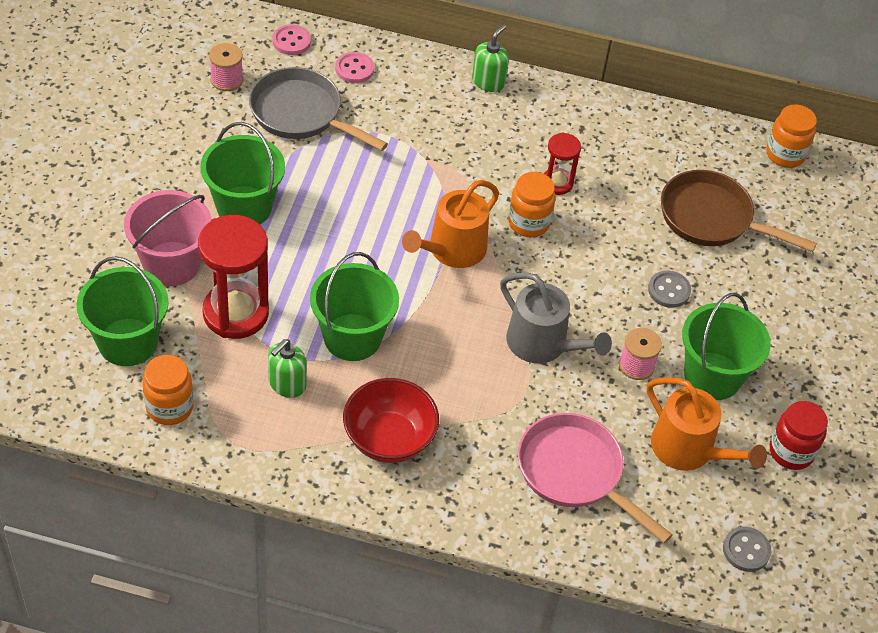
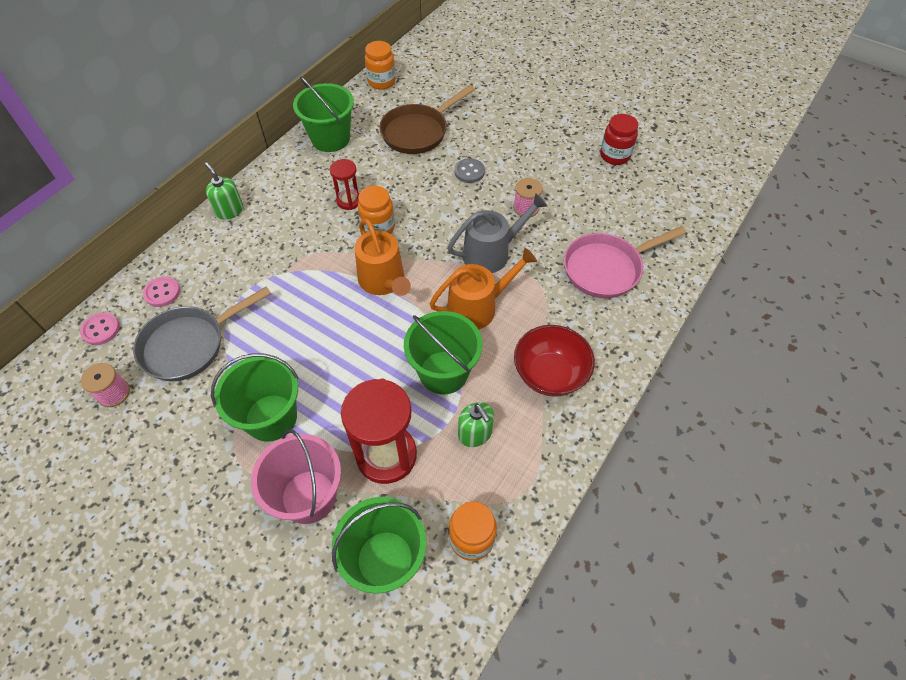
camera: 65 degrees left, 5 degrees up
orange watering can [647,377,767,471] -> orange watering can moved to [429,248,537,329]
green bucket [682,293,771,400] -> green bucket moved to [293,77,354,152]
grey button [723,527,771,572] -> none

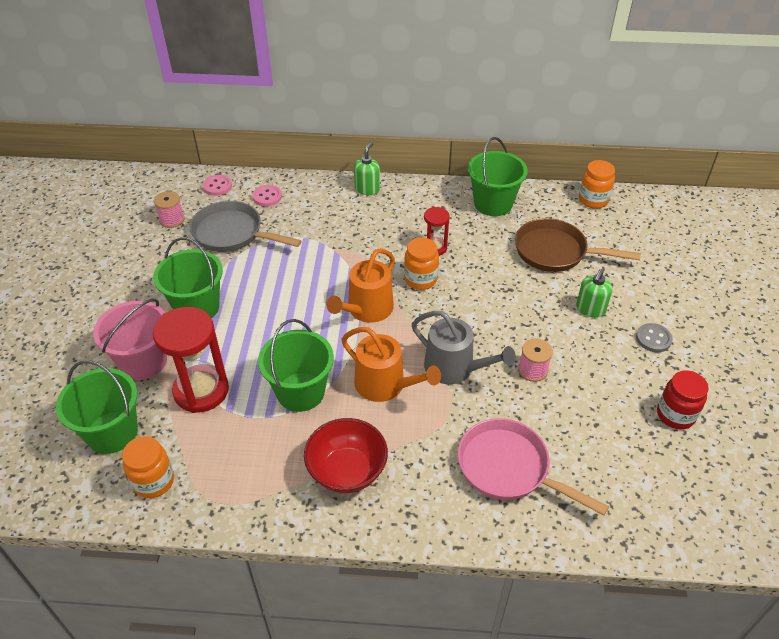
camera: 60 degrees right, 10 degrees down
grey button [455,158,485,183] -> grey button moved to [636,323,673,352]
green soap dispenser [458,402,494,447] -> green soap dispenser moved to [576,269,613,318]

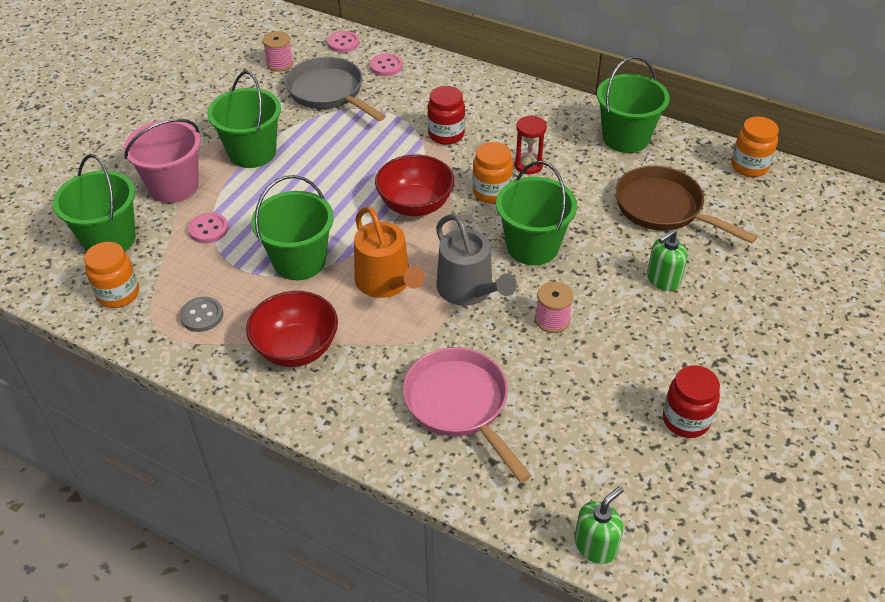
camera: 25 degrees right, 0 degrees up
red hourglass [153,307,229,413] -> pink button [188,213,228,243]
orange watering can [326,248,395,323] -> red bowl [375,155,454,216]
green soap dispenser [354,142,380,195] -> green soap dispenser moved to [574,486,624,564]
grey button [636,323,673,352] -> grey button moved to [180,297,223,332]
none -> red jar [427,86,465,145]
none -> green bucket [496,161,577,265]

